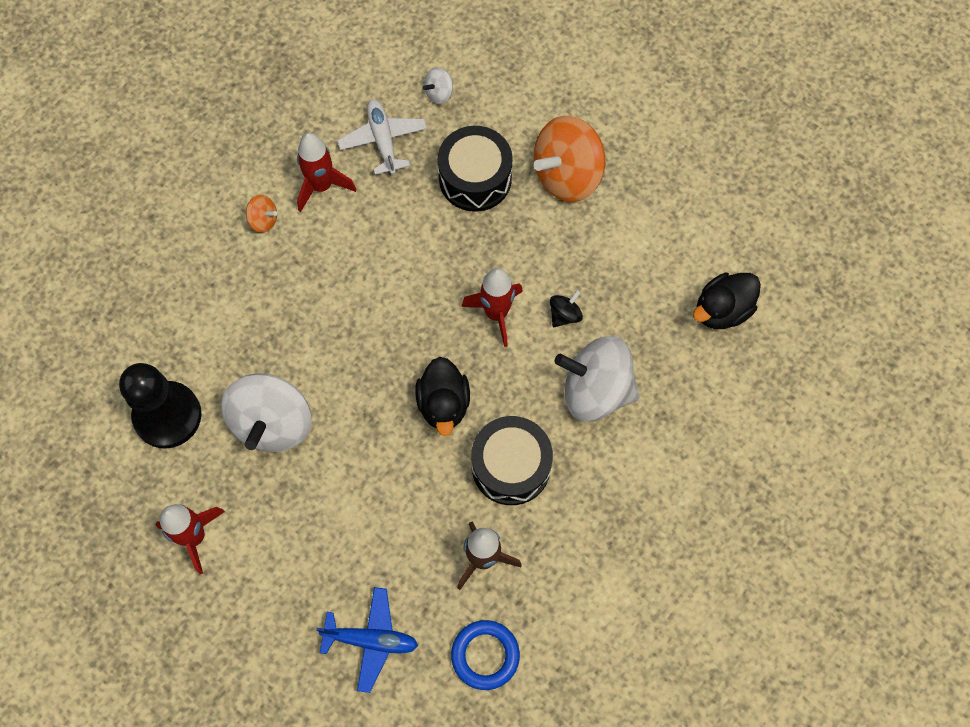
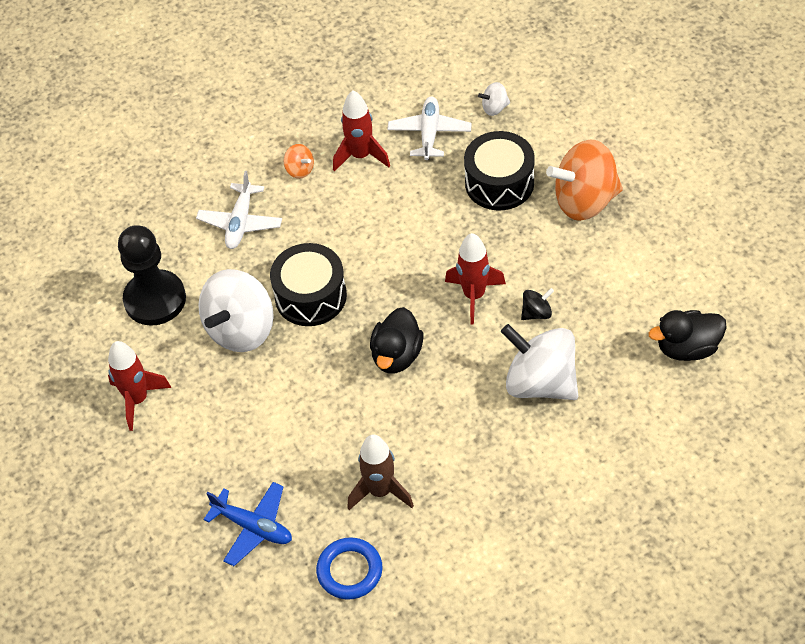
camera: 25 degrees right, 15 degrees down
black drum [471,416,553,505] -> black drum moved to [270,243,347,326]
none -> white plane [196,171,282,249]

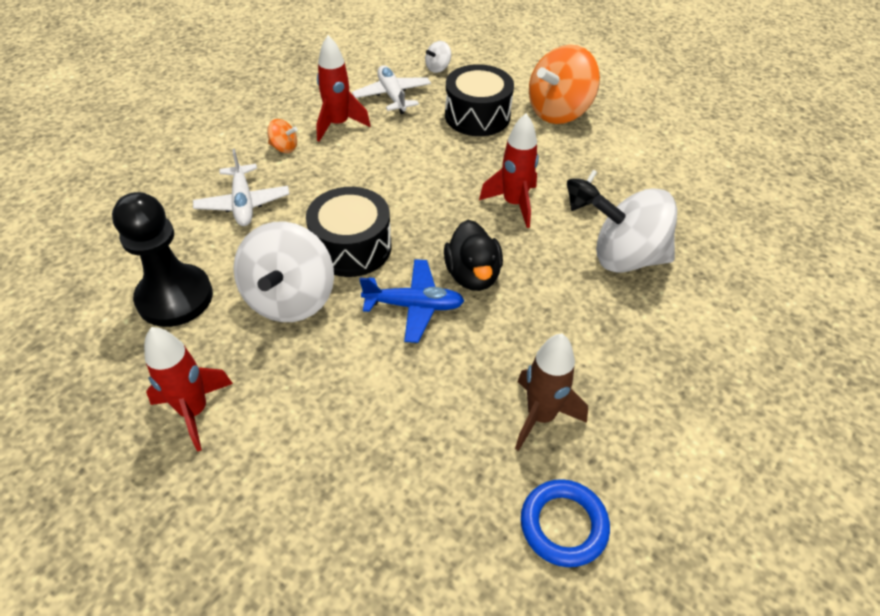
camera: 30 degrees left, 5 degrees down
blue plane [203,482,292,566] -> blue plane moved to [359,259,465,343]
black duck [649,310,727,361] -> none

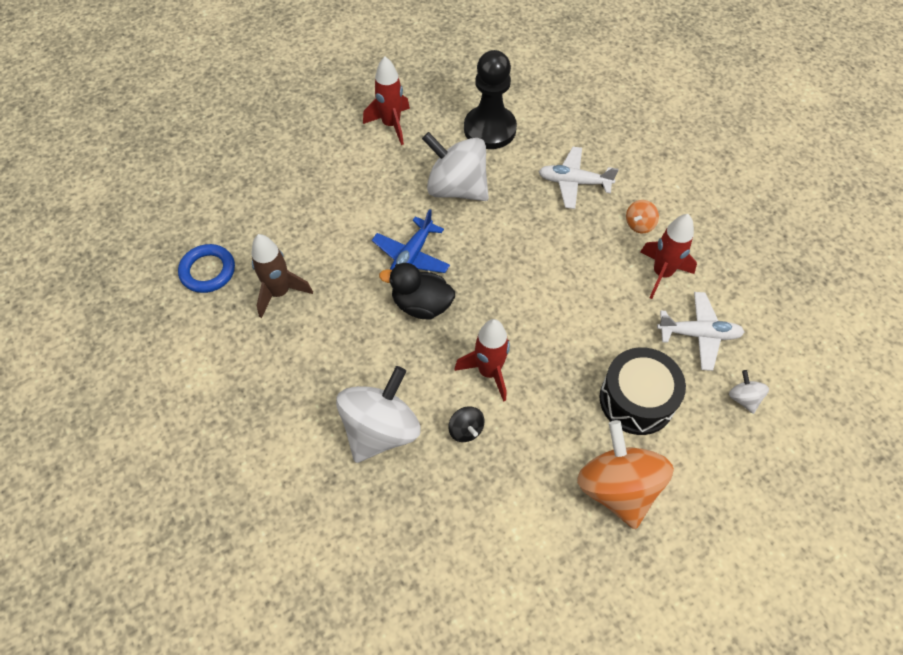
camera: 115 degrees right, 10 degrees up
black drum [306,187,392,277] -> none

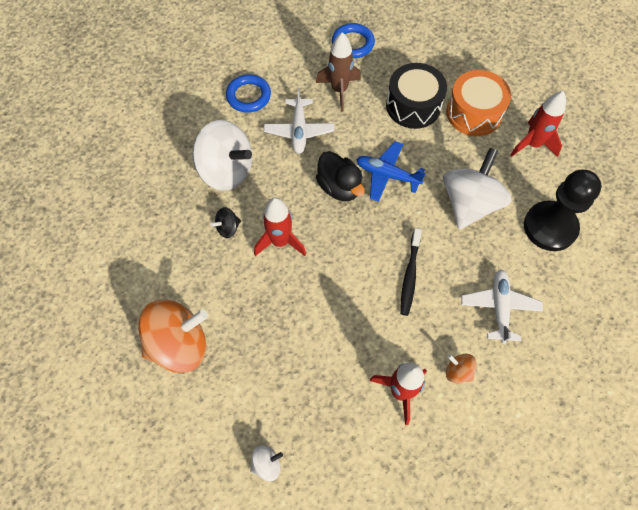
camera: 85 degrees right, 5 degrees up
black duck [379,263,455,319] -> black duck turned 135 degrees clockwise [316,151,365,201]
black drum [599,347,686,435] -> black drum moved to [386,63,447,129]
white plane [657,292,744,371] -> white plane moved to [264,87,334,154]
none -> blue ring [226,74,271,112]
none -> black toothbrush [400,228,422,316]
none -> orange drum [446,70,511,136]

